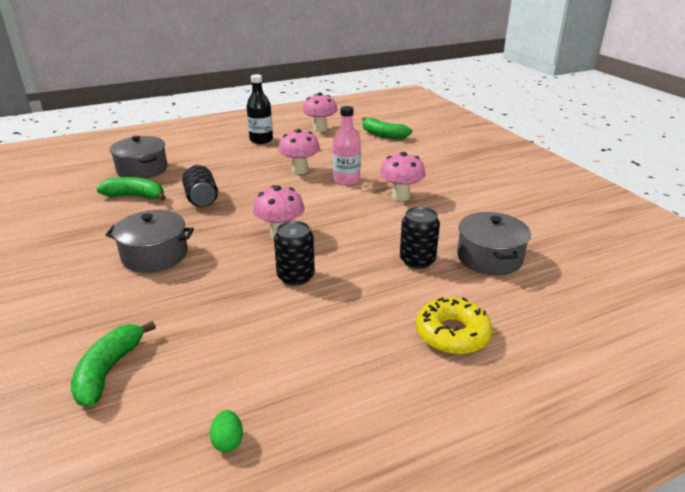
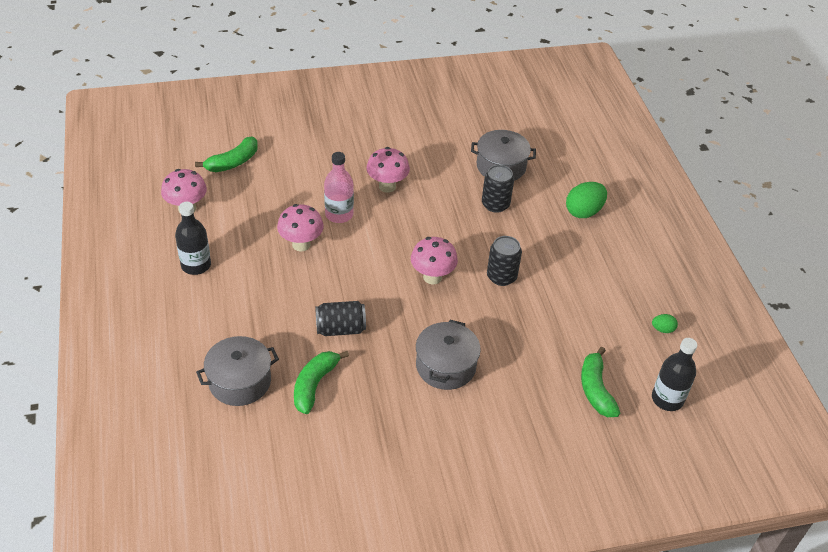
camera: 80 degrees left, 15 degrees up
green banana [70,321,156,407] -> green banana turned 60 degrees clockwise [581,347,620,417]
yellow donut [416,297,492,354] -> green egg [566,182,607,218]
none -> black bottle [652,338,697,411]

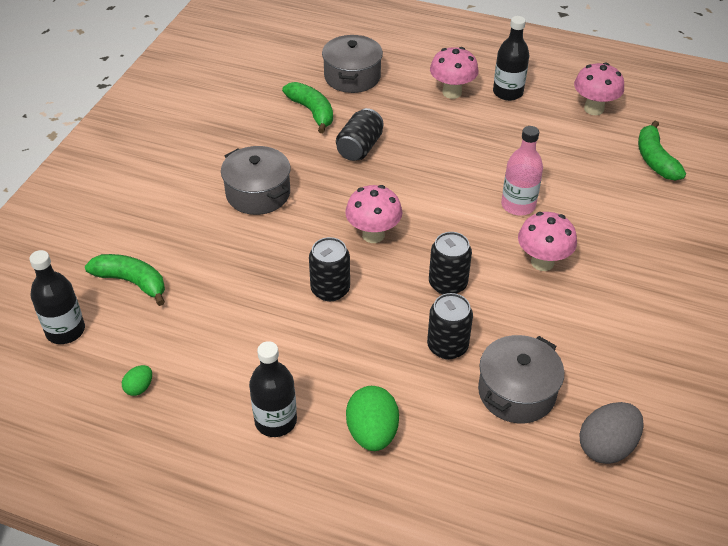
camera: 125 degrees right, 0 degrees up
pink mushroom [277,204,324,252] -> pink mushroom moved to [430,47,478,99]
none -> black bottle [249,341,297,437]
none -> black can [429,232,472,295]
none -> grey egg [579,402,644,464]

